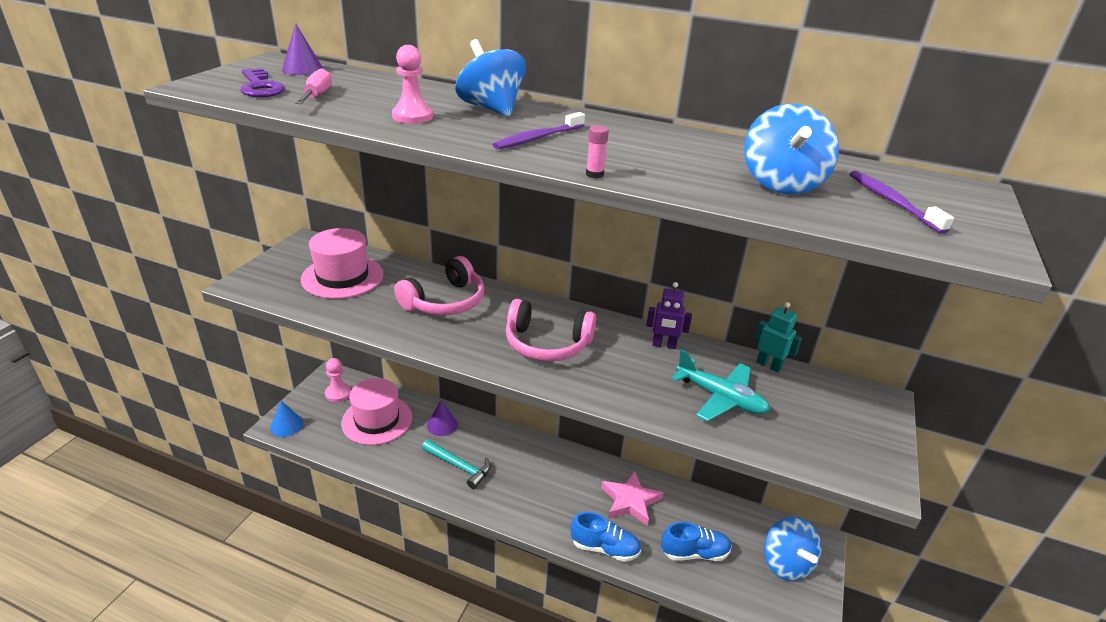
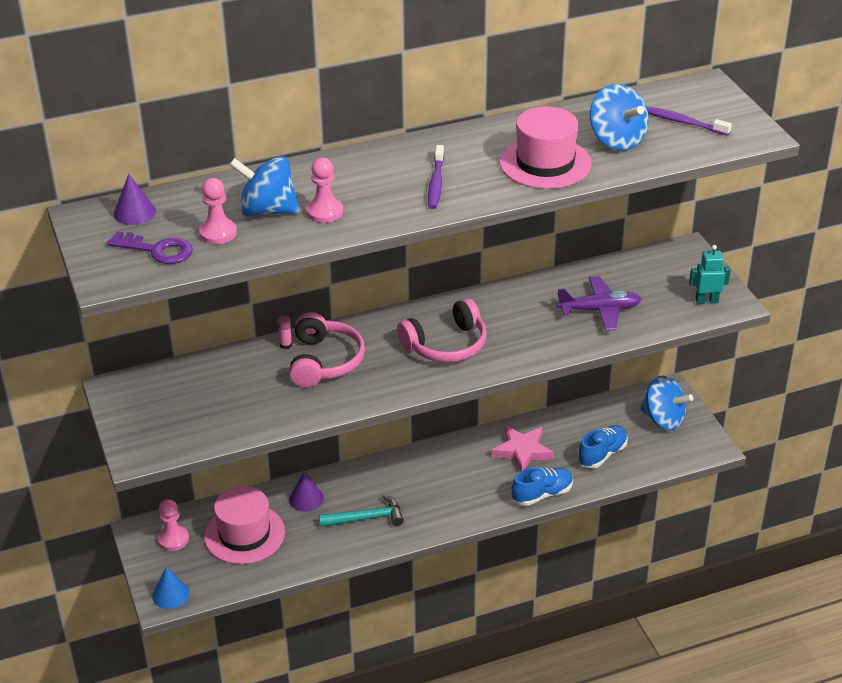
camera: 40 degrees left, 5 degrees up
pink screwdriver [295,68,332,104] -> pink pawn [199,178,237,244]
pink hat [301,228,384,299] -> pink hat moved to [499,107,592,189]
blue spinning top [455,39,526,117] -> blue spinning top moved to [229,156,300,216]
pink glue stick [586,125,609,178] -> pink glue stick moved to [277,316,292,349]
purple robot [646,282,692,349] -> none
turquoise plane [671,349,770,421] -> purple plane [557,276,641,331]
turquoise robot [754,302,802,373] -> turquoise robot moved to [689,245,731,304]

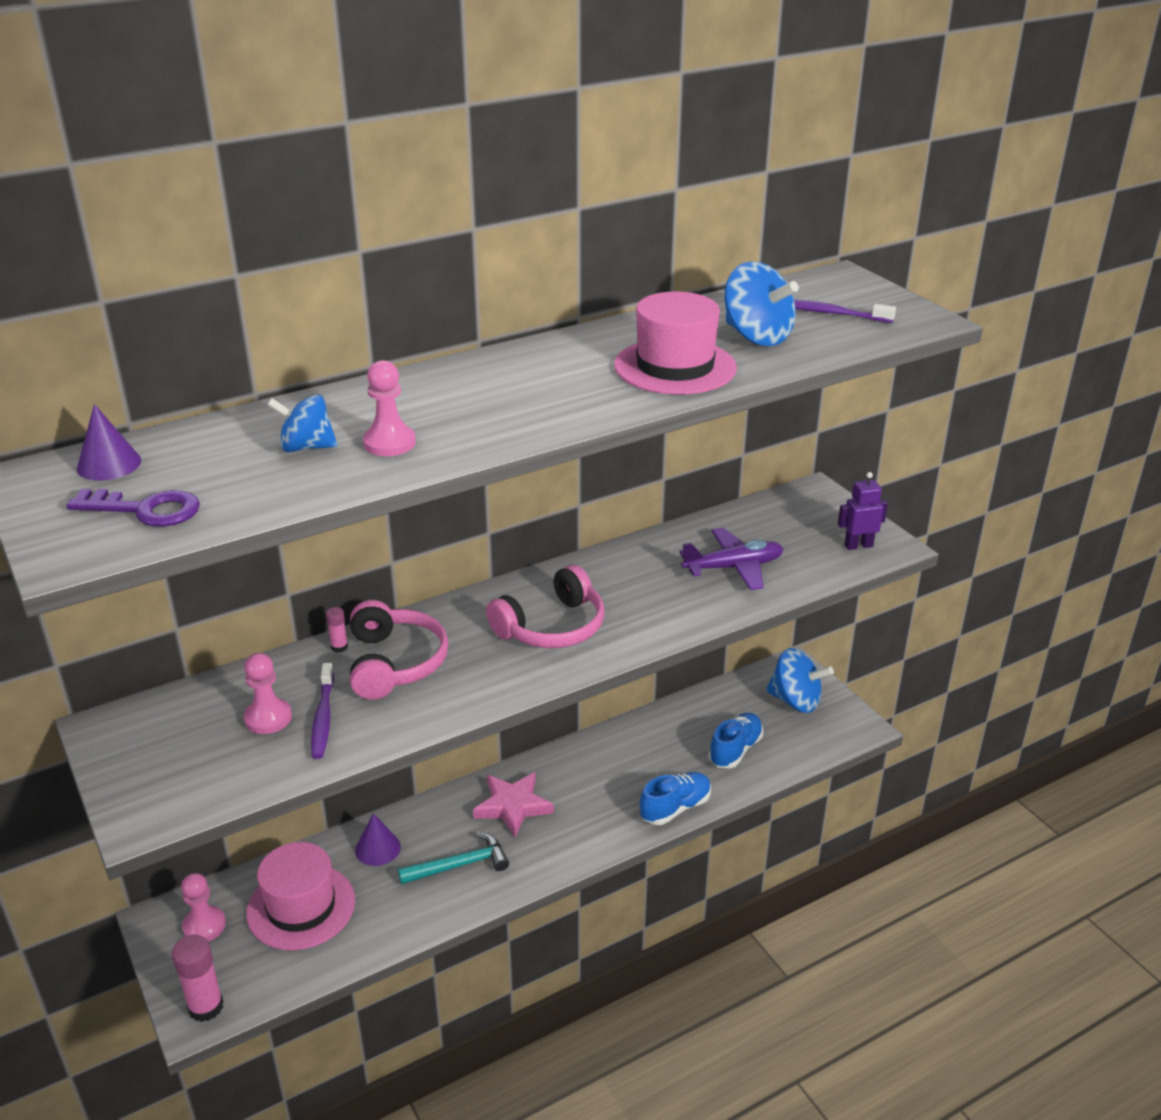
camera: 10 degrees left, 5 degrees down
blue cone [152,567,190,609] -> pink glue stick [172,935,224,1022]
pink pawn [199,178,237,244] -> pink pawn moved to [244,653,292,734]
blue spinning top [229,156,300,216] -> blue spinning top [267,394,337,452], size x0.66
purple toothbrush [428,145,444,209] -> purple toothbrush moved to [311,663,334,759]
pink star [491,426,554,471] -> pink star moved to [473,772,554,837]
turquoise robot [689,245,731,304] -> purple robot [838,472,888,550]

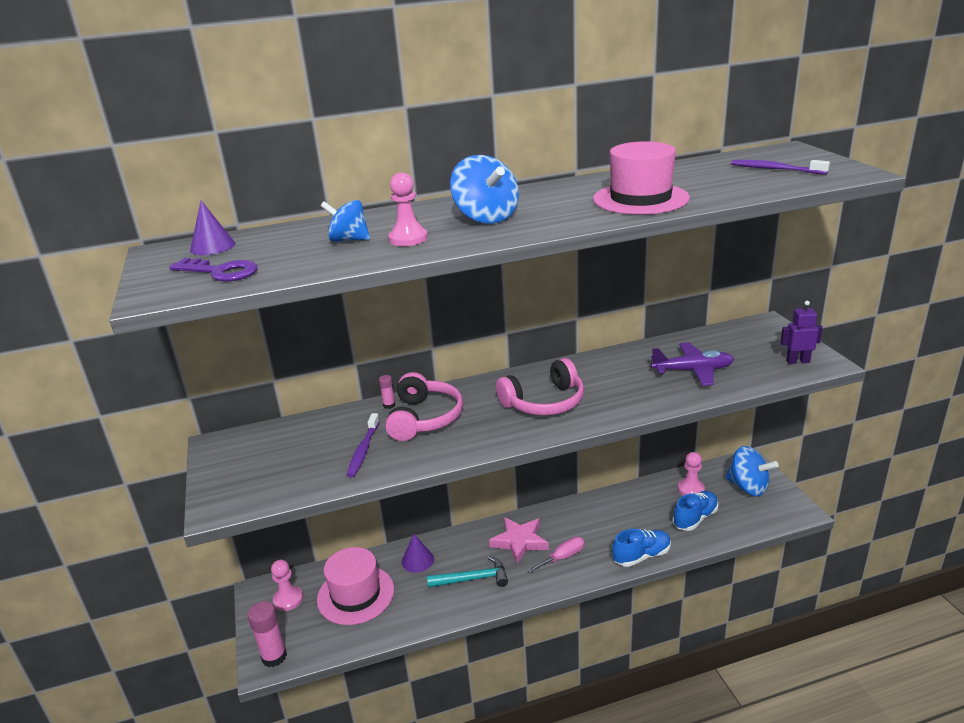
camera: 15 degrees right, 5 degrees down
pink pawn [244,653,292,734] -> pink pawn moved to [678,452,705,496]
blue spinning top [725,261,799,346] -> blue spinning top moved to [450,155,519,224]
none -> pink screwdriver [528,537,585,572]

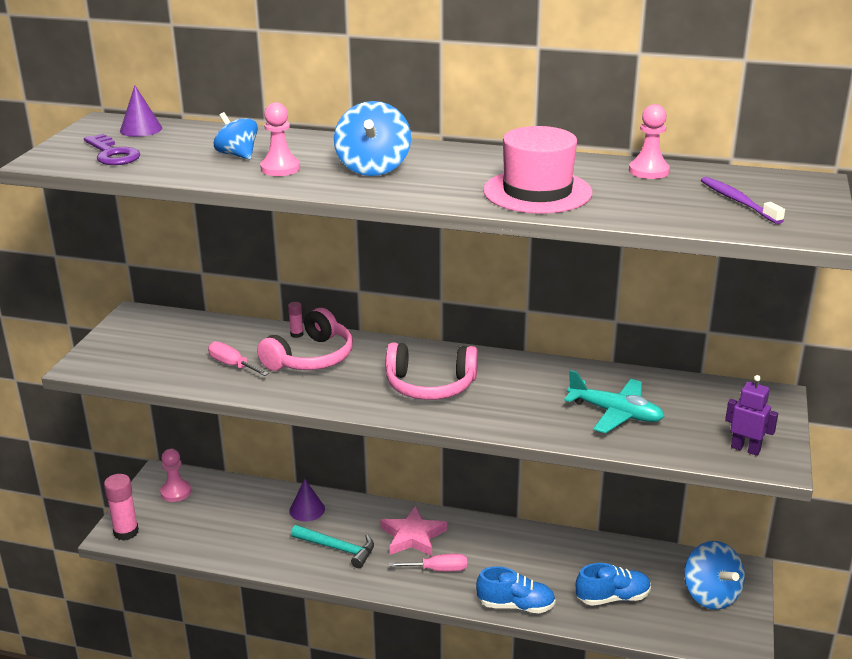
camera: 30 degrees right, 0 degrees up
pink hat [317,547,394,625] -> none
purple toothbrush [346,413,380,478] -> pink screwdriver [208,341,269,376]
purple plane [651,342,734,386] -> turquoise plane [564,370,665,433]
pink pawn [678,452,705,496] -> pink pawn moved to [629,104,670,179]

